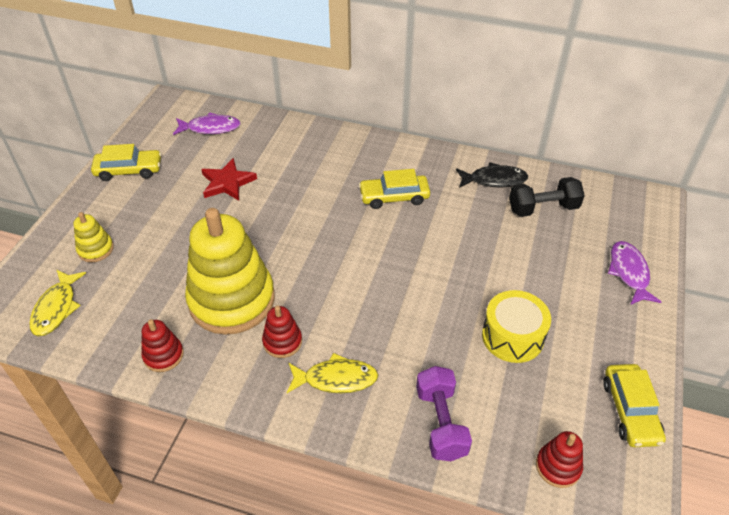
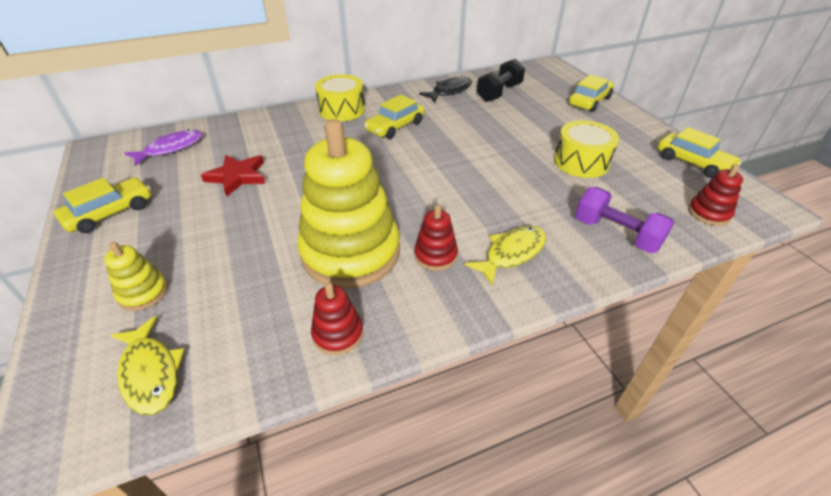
camera: 40 degrees left, 5 degrees down
purple fish [608,241,661,305] -> yellow car [569,75,614,112]
none -> yellow drum [315,74,365,121]

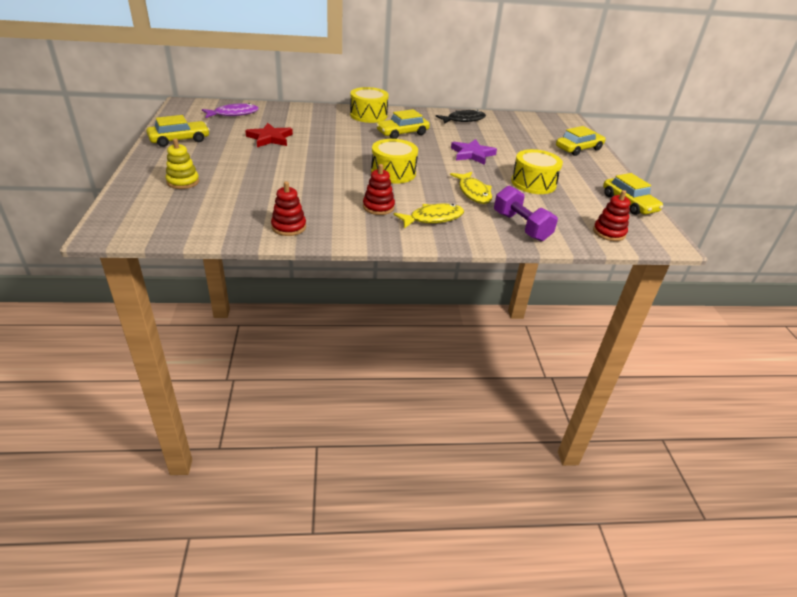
camera: 15 degrees right, 5 degrees down
yellow fish [111,316,185,416] -> yellow fish moved to [450,172,492,204]
yellow stacking toy [297,119,400,288] -> none
black dumbbell [477,59,525,102] -> none
none -> yellow drum [371,139,418,184]
none -> purple star [451,139,497,165]

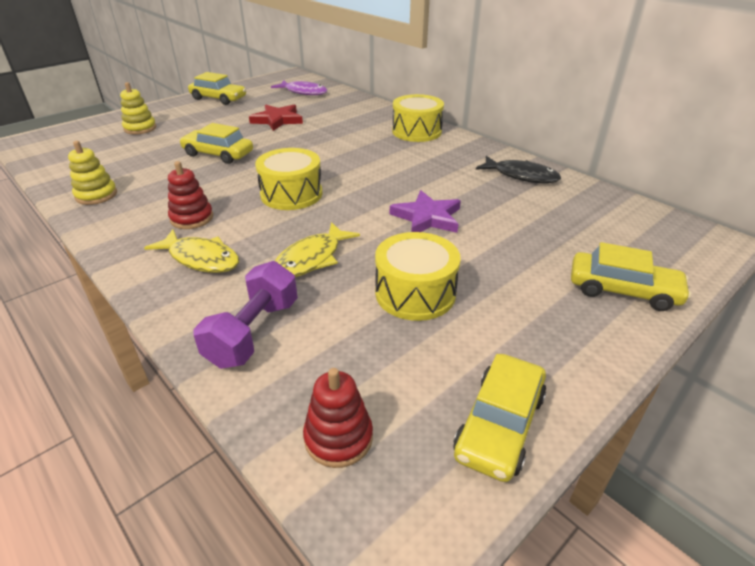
camera: 55 degrees right, 0 degrees up
red stacking toy [271,181,306,236] -> yellow stacking toy [68,141,117,205]
yellow car [376,109,430,139] -> yellow car moved to [179,123,253,164]

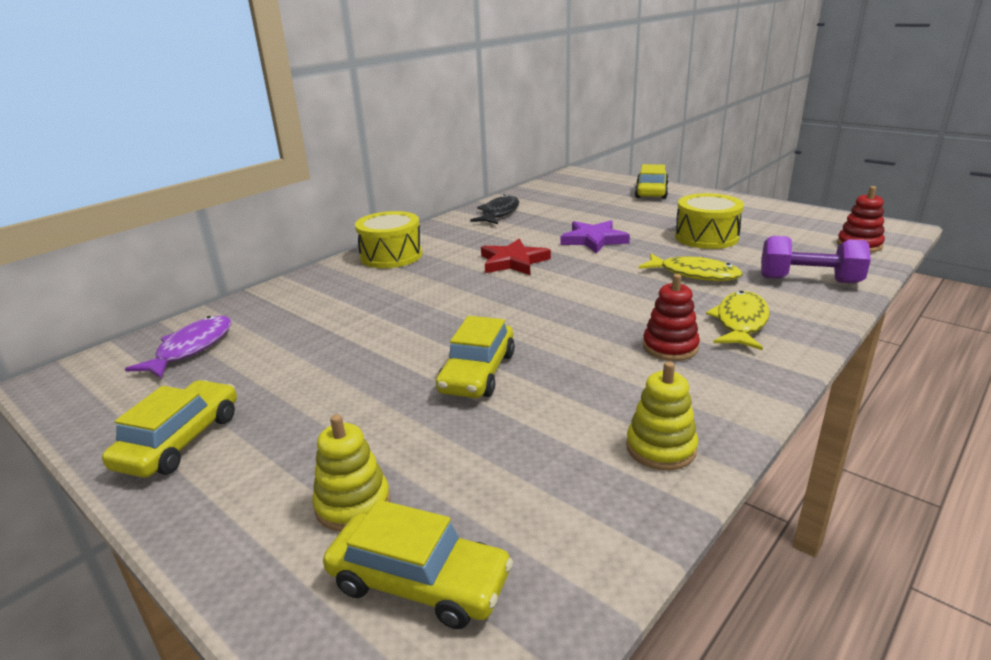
camera: 95 degrees left, 10 degrees down
red star [249,104,303,131] -> red star moved to [481,239,551,275]
yellow drum [255,148,322,210] -> none
yellow car [453,354,546,482] -> yellow car moved to [323,500,513,629]

